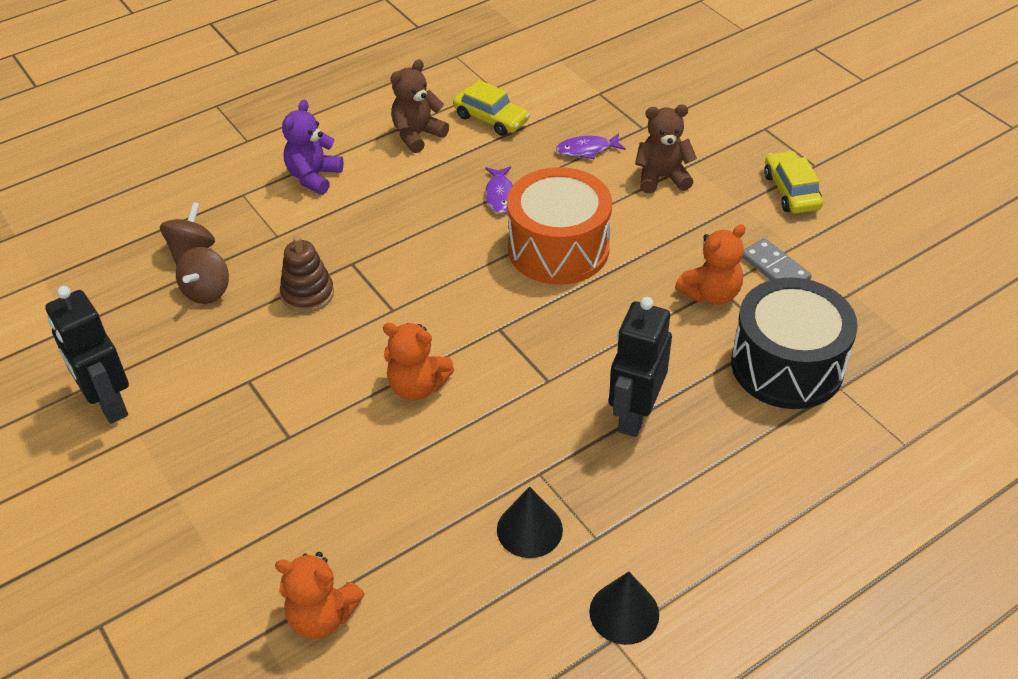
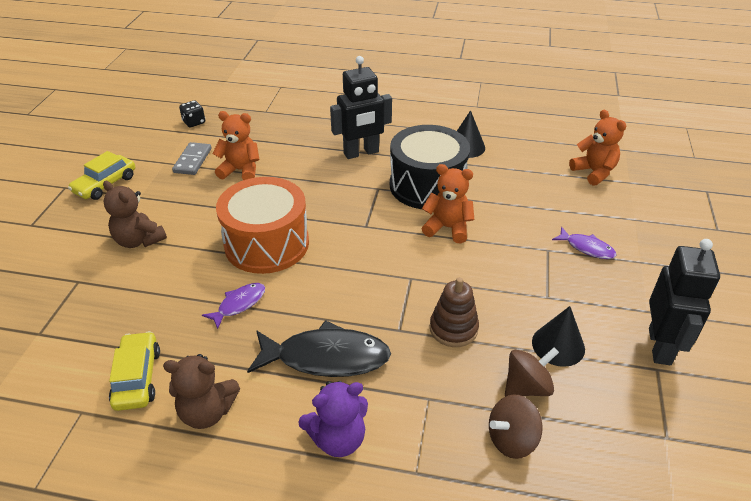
camera: 135 degrees left, 5 degrees down
orange teddy bear [383,323,454,400] -> orange teddy bear turned 45 degrees counterclockwise [422,164,474,243]
purple fish [556,133,626,159] -> purple fish moved to [552,227,617,259]
black cone [589,572,659,645] -> black cone moved to [532,306,585,367]
black drum [731,277,858,409] -> black drum moved to [390,125,470,209]
none -> black dice [179,100,205,127]
none -> black fish [247,320,391,377]

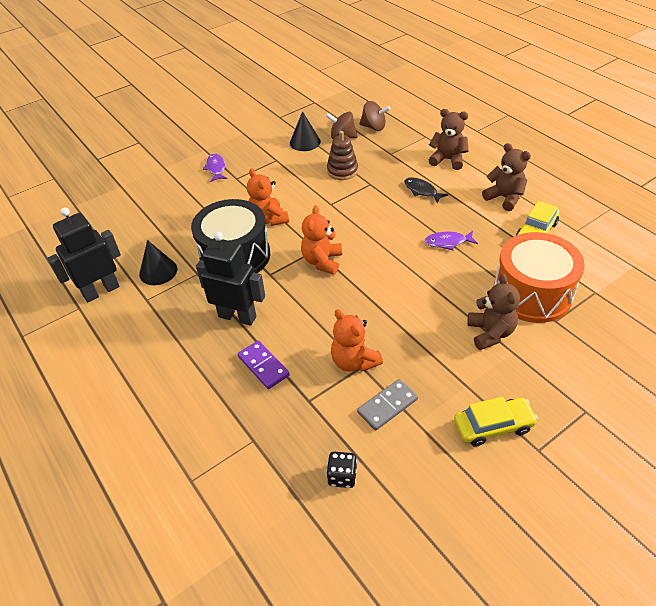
camera: 135 degrees left, 5 degrees up
orange drum [216,177,309,274] -> orange drum moved to [494,232,585,323]
black fish [247,320,391,377] -> black fish [404,177,449,204], size x0.53
purple teddy bear [298,381,368,457] -> brown teddy bear [429,109,469,170]
orange teddy bear [569,110,626,186] -> orange teddy bear moved to [301,205,342,275]
black robot [649,239,720,365] -> black robot moved to [47,207,121,303]
none -> purple domino [238,341,290,389]

